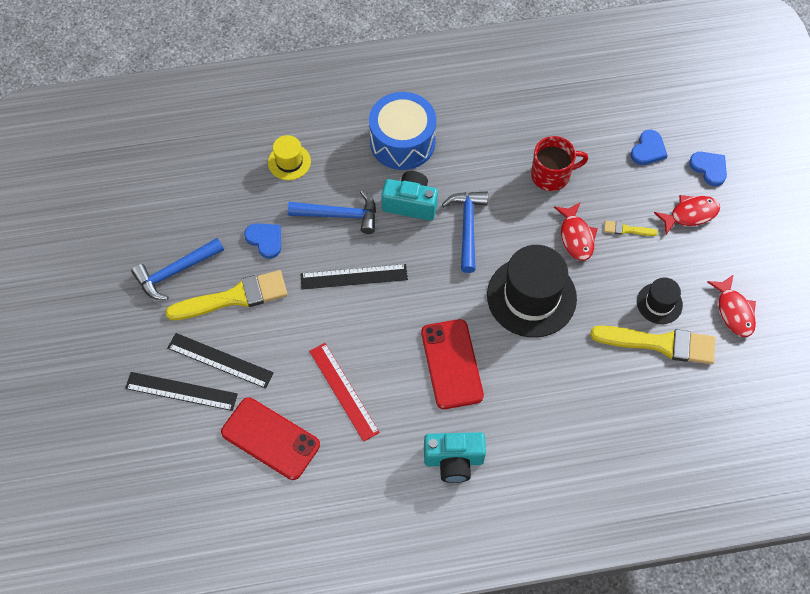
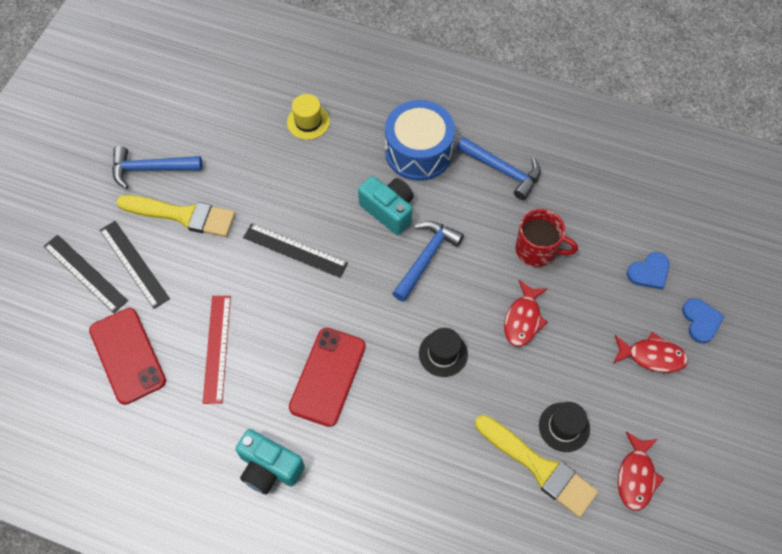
camera: 30 degrees right, 0 degrees up
blue heart [244,223,281,259] -> none
blue hammer [288,190,376,234] -> blue hammer moved to [456,137,541,200]
black hat [487,245,577,338] -> black hat [419,328,468,377], size x0.51
yellow brush [604,221,658,236] -> none

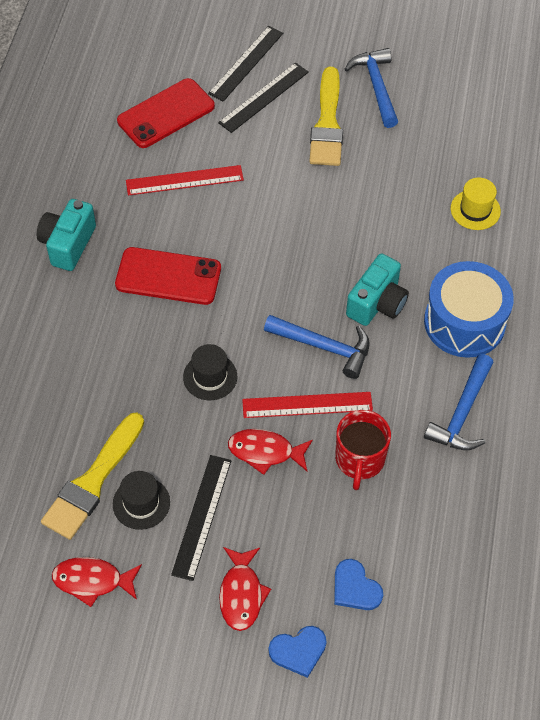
camera: 80 degrees right, 5 degrees down
black ruler [243,224,348,278] -> black ruler moved to [171,455,231,581]
none -> red ruler [242,392,373,418]

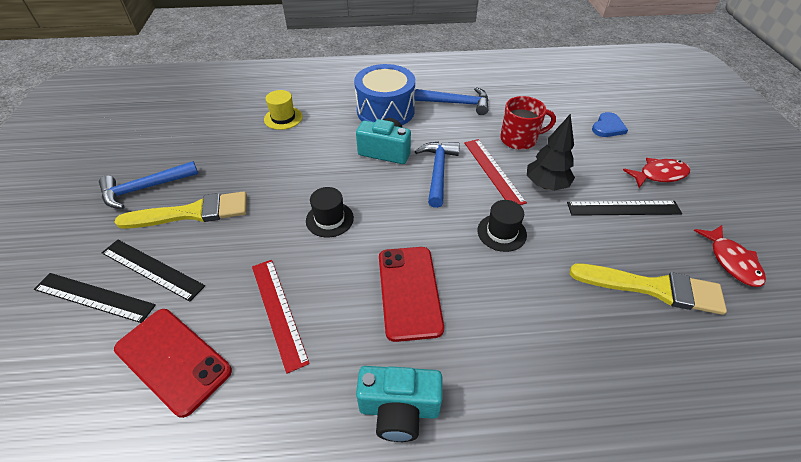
camera: 105 degrees left, 10 degrees down
black hat [113,471,170,530] -> black hat moved to [306,187,354,238]
red fish [228,429,313,475] -> black tree [527,114,575,191]
blue heart [269,626,327,678] -> none

